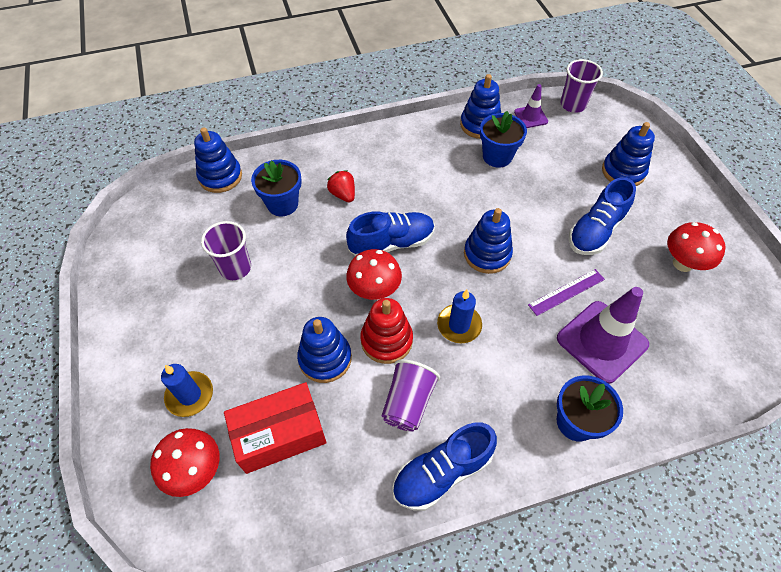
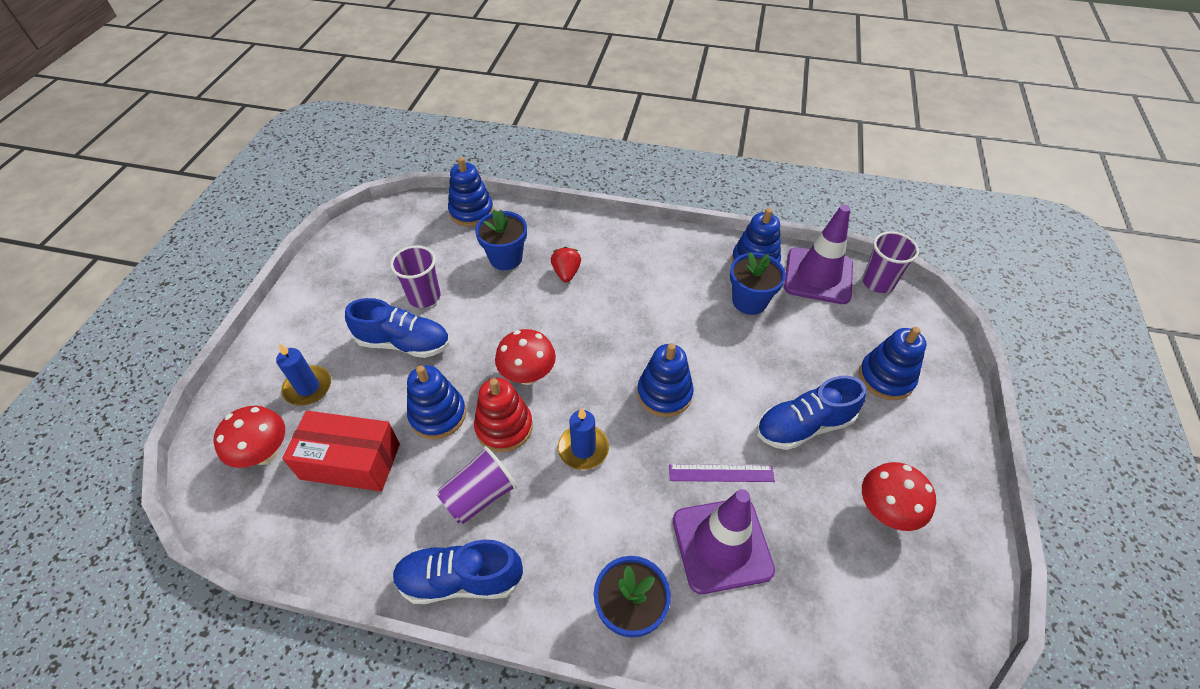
camera: 30 degrees right, 5 degrees down
blue shoe [346,211,435,256] -> blue shoe moved to [345,298,450,358]
purple traffic cone [514,84,548,128] -> purple traffic cone [784,205,853,304], size x1.94

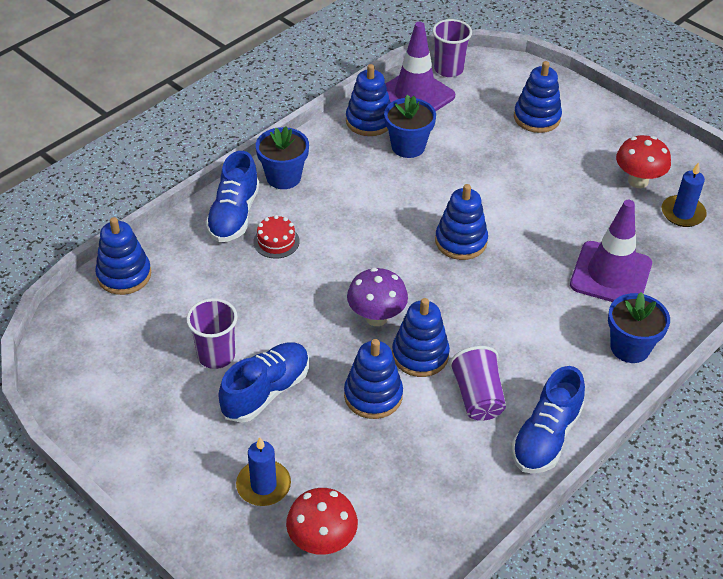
camera: 60 degrees left, 5 degrees down
red box [282,411,400,491] -> none
red stacking toy [474,378,533,452] -> blue stacking toy [392,298,450,377]
blue flower pot [475,210,527,270] -> blue flower pot moved to [256,127,309,189]
red mushroom [495,329,556,385] -> purple mushroom [347,268,408,326]
red strawberry [551,247,581,283] -> red cake [253,215,300,259]
blue candle [558,408,609,470] -> blue candle moved to [662,162,707,227]
purple ruler [669,464,775,482] -> none
blue shoe [757,376,866,450] -> blue shoe moved to [205,151,260,242]

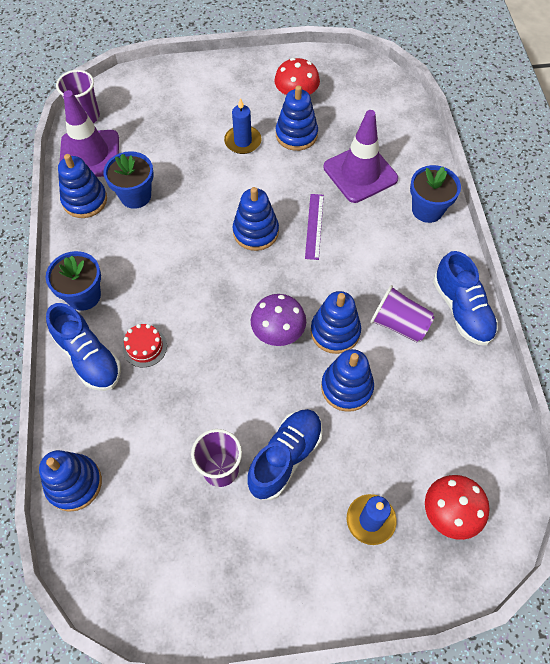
camera: 50 degrees left, 15 degrees up
blue shoe [218,342,309,423] -> blue shoe turned 45 degrees clockwise [247,409,323,500]
blue stacking toy [514,61,562,133] -> blue stacking toy moved to [276,85,318,151]
blue candle [662,162,707,227] -> blue candle moved to [224,98,262,154]
none -> purple ruler [305,194,324,260]

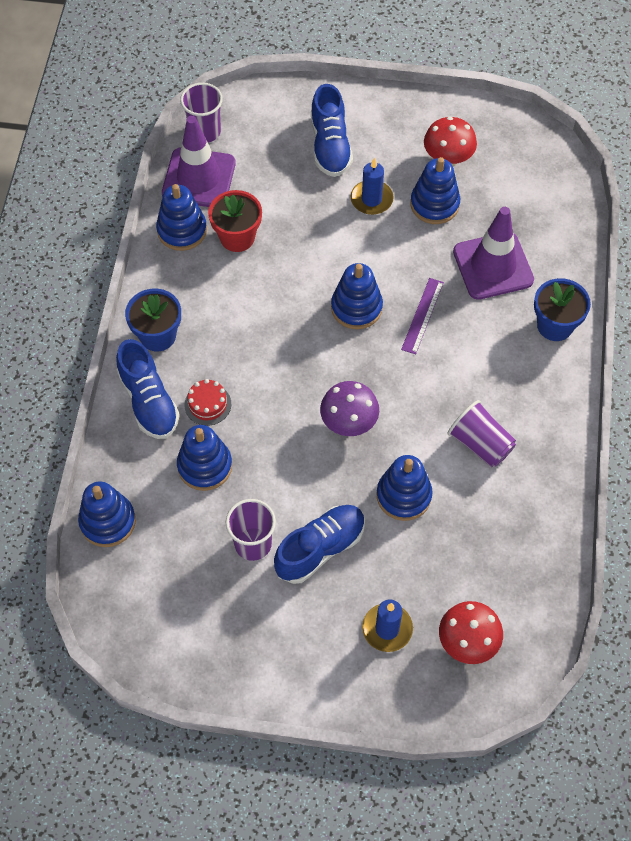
camera: 15 degrees right, 0 degrees up
blue flower pot [104,151,154,209] -> red flower pot [208,190,262,252]
blue stacking toy [311,291,361,354] -> blue stacking toy moved to [177,425,232,491]
blue shoe [433,251,498,345] -> blue shoe moved to [311,84,353,177]

